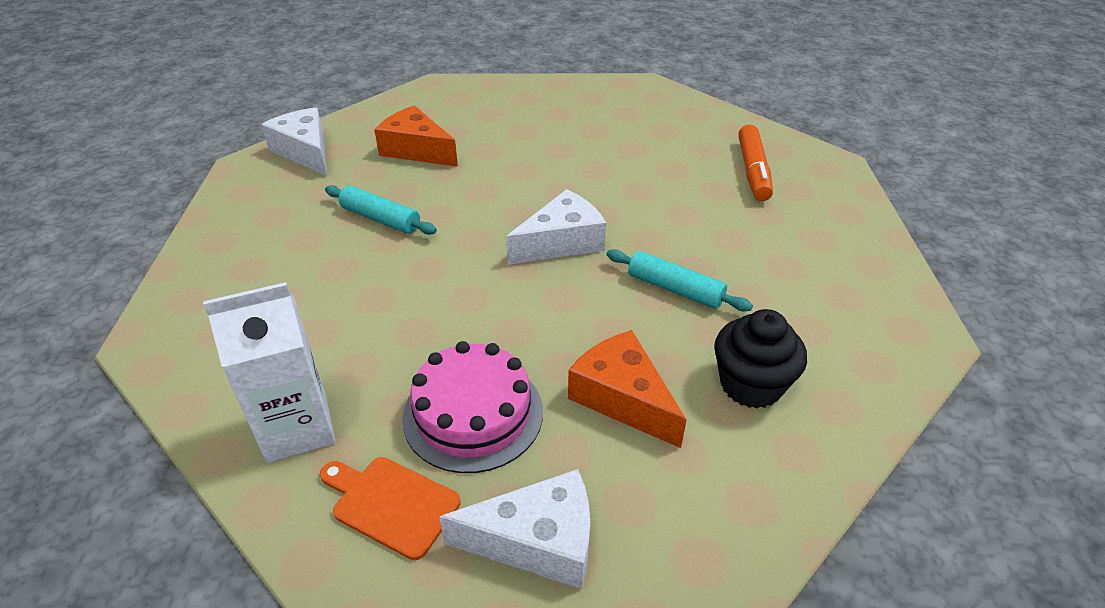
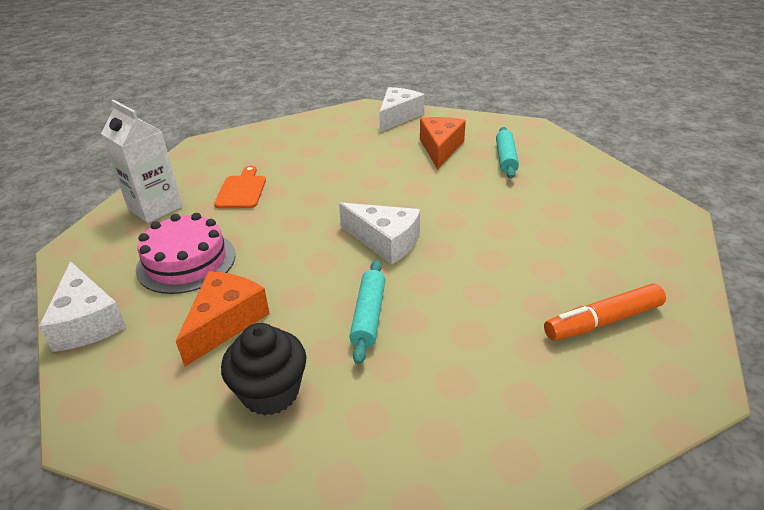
camera: 65 degrees right, 5 degrees down
orange cutting board [320,457,461,560] -> orange cutting board moved to [214,166,266,208]
turquoise rolling pin [325,185,437,235] -> turquoise rolling pin moved to [496,127,519,178]

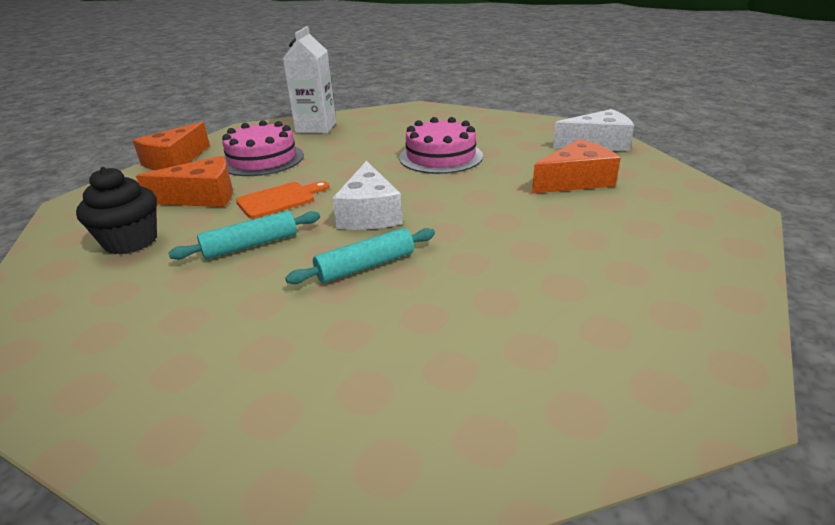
camera: 55 degrees right, 5 degrees down
white cheese [39,261,127,352] -> orange cheese [133,122,210,170]
orange cutting board [214,166,266,208] -> orange cutting board moved to [236,181,329,219]
turquoise rolling pin [496,127,519,178] -> turquoise rolling pin moved to [285,228,435,284]
orange marker [544,283,666,341] -> none
none -> pink cake [399,117,483,174]

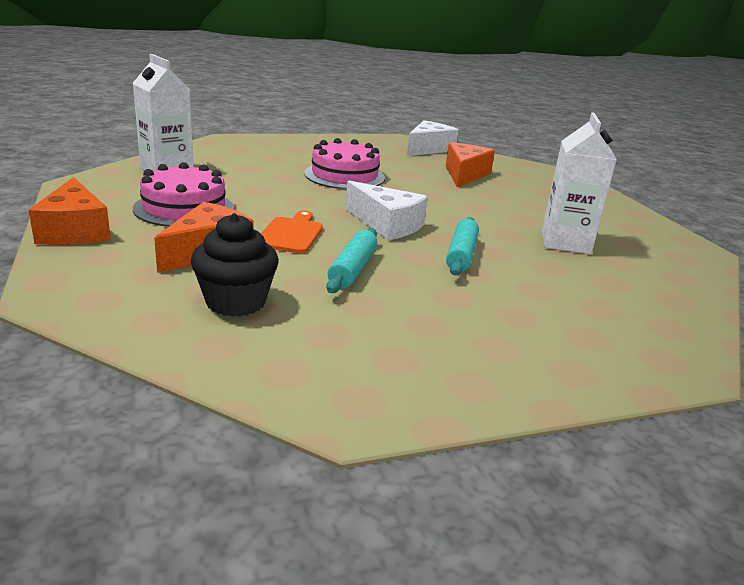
camera: 50 degrees left, 5 degrees down
none -> white carton [542,112,617,254]

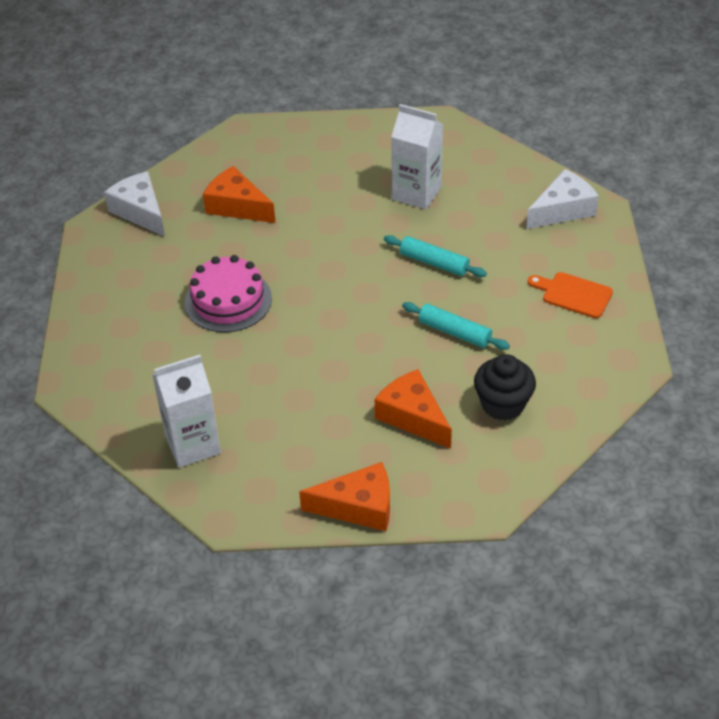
camera: 70 degrees left, 20 degrees up
pink cake [133,162,234,227] -> none
orange cutting board [261,211,323,253] -> orange cutting board moved to [528,272,613,318]
white cheese [345,181,428,240] -> white cheese moved to [526,169,599,229]

